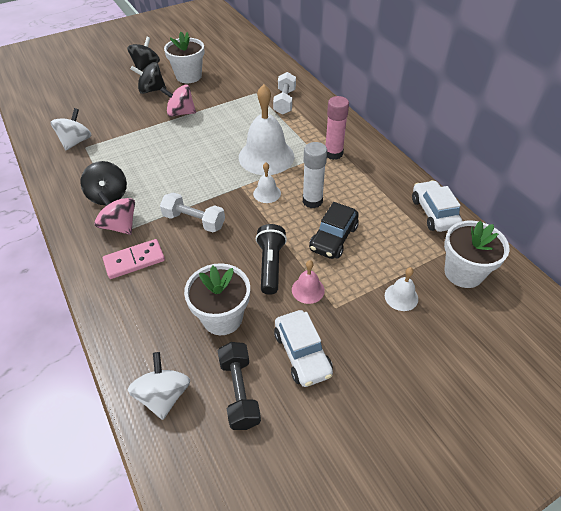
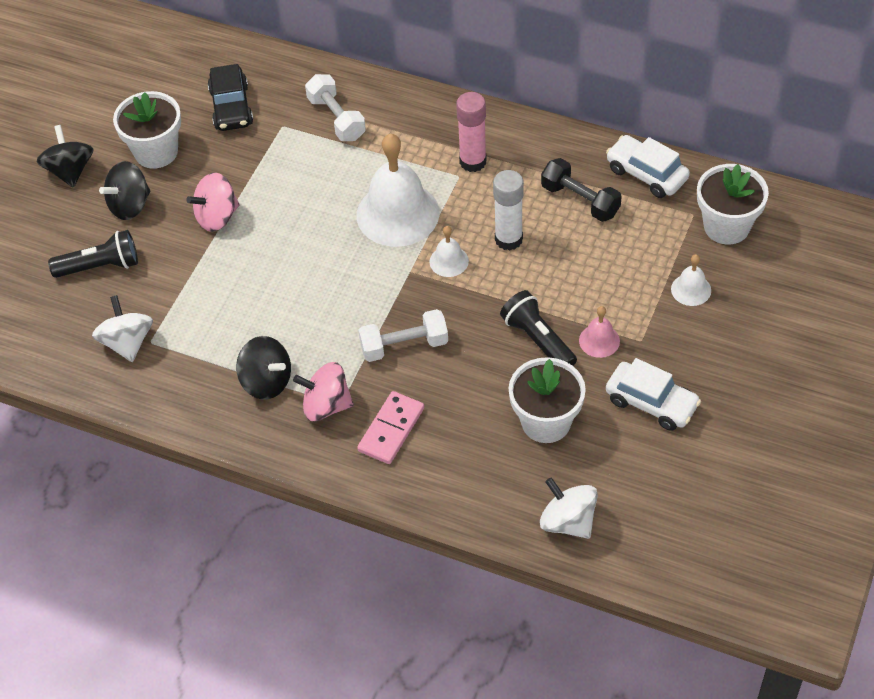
camera: 35 degrees left, 5 degrees up
black dumbbell [218,342,261,430] -> black dumbbell moved to [541,158,622,222]
black car [309,202,359,259] -> black car moved to [208,64,253,131]
none -> black flashlight [48,230,138,278]

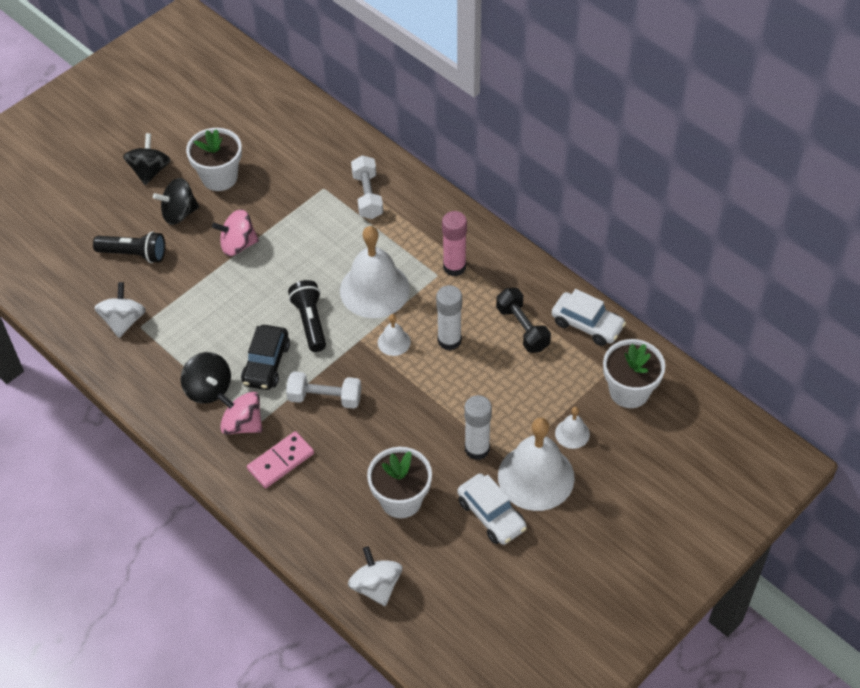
camera: 20 degrees right, 0 degrees up
black car [208,64,253,131] -> black car moved to [241,325,290,390]
black flashlight [500,290,577,366] -> black flashlight moved to [288,280,326,352]
pink bell [579,306,620,358] -> white glue stick [464,395,492,460]
white car [606,135,690,198] -> white car turned 150 degrees clockwise [552,289,626,346]
none -> white bell [498,418,575,511]

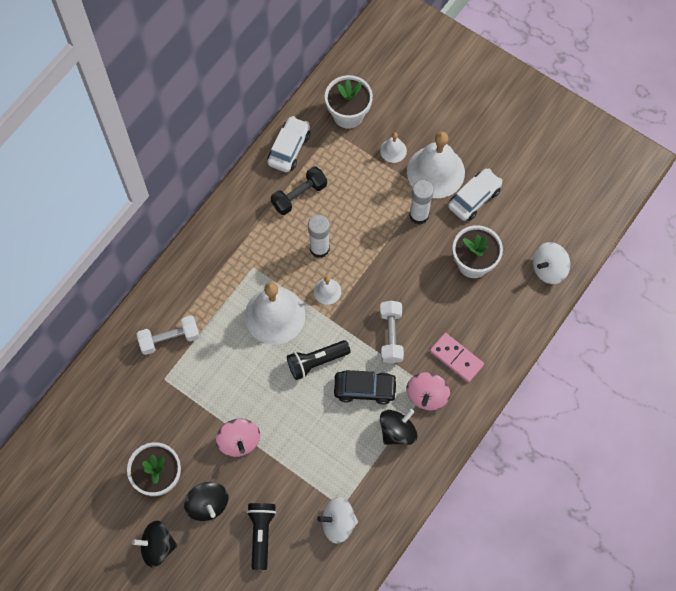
camera: 100 degrees left, 15 degrees up
pink glue stick [442,211,467,276] -> none

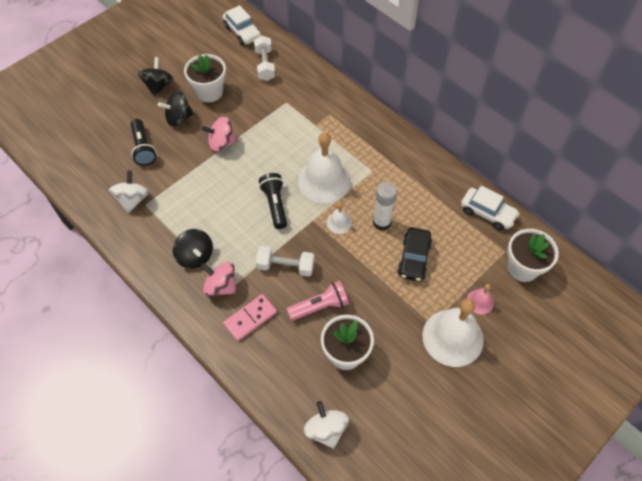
camera: 100 degrees right, 10 degrees down
white dumbbell [137,316,200,355] -> white dumbbell moved to [254,35,275,81]
black flashlight [247,503,276,570] -> black flashlight turned 60 degrees clockwise [131,119,156,166]
black dumbbell [271,166,327,215] -> none
black car [334,370,398,405] -> black car moved to [397,227,432,282]
white bell [380,132,407,163] -> pink bell [467,284,494,315]
white glue stick [409,180,434,224] -> none
white car [448,168,503,221] -> white car moved to [223,5,261,45]
none -> pink flashlight [287,281,349,321]

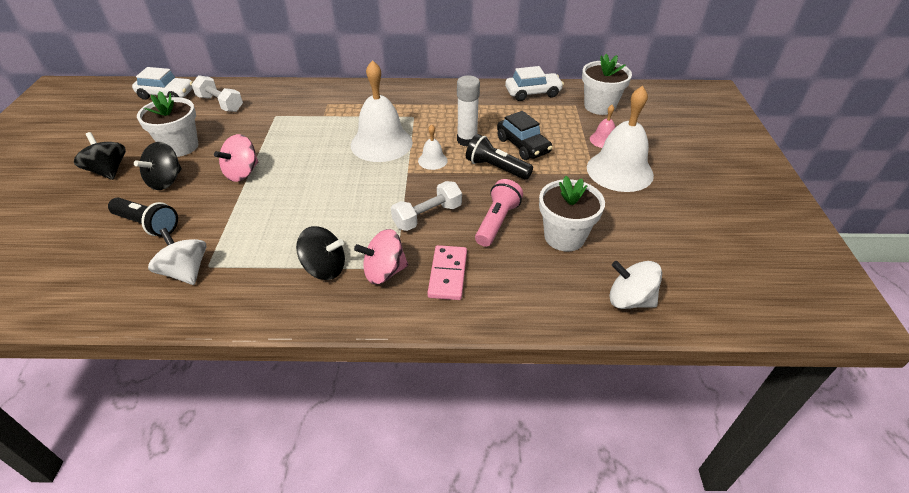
camera: 45 degrees left, 15 degrees down
black flashlight [259,173,287,229] -> black flashlight moved to [466,134,533,180]

